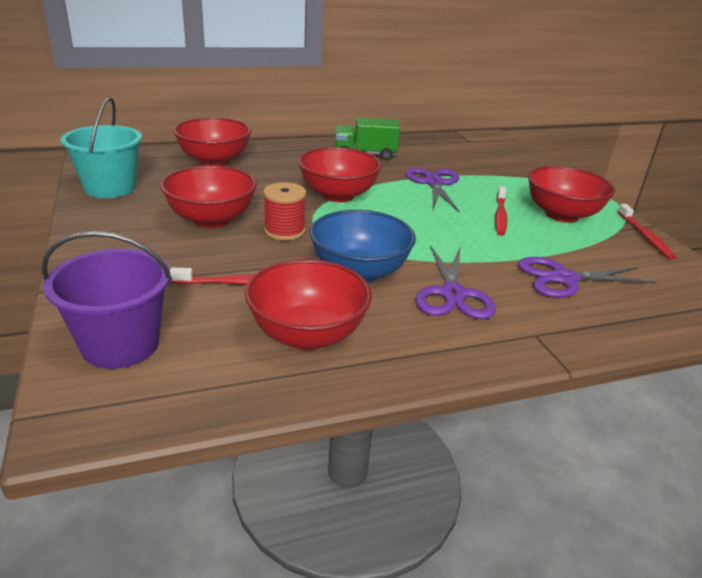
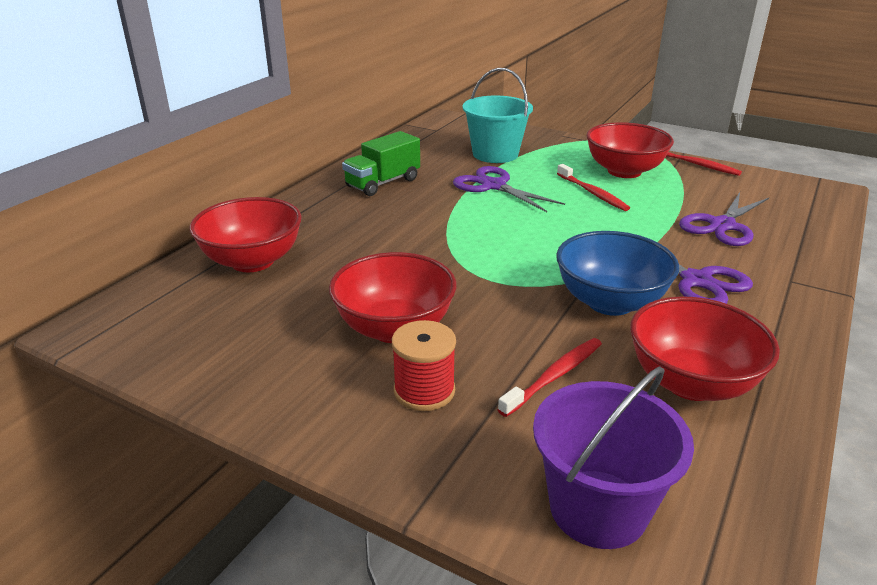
camera: 40 degrees left, 0 degrees up
turquoise bucket [61,97,142,198] -> turquoise bucket moved to [463,68,533,163]
red spool [263,182,306,240] -> red spool moved to [392,320,456,411]
red bowl [298,147,382,202] -> none

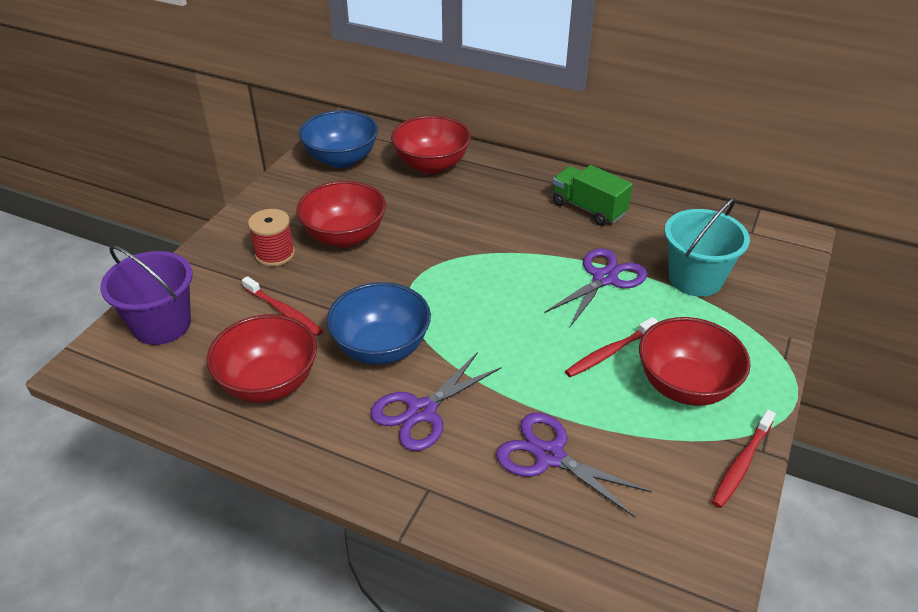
camera: 85 degrees right, 10 degrees up
none -> blue bowl [299,110,378,168]

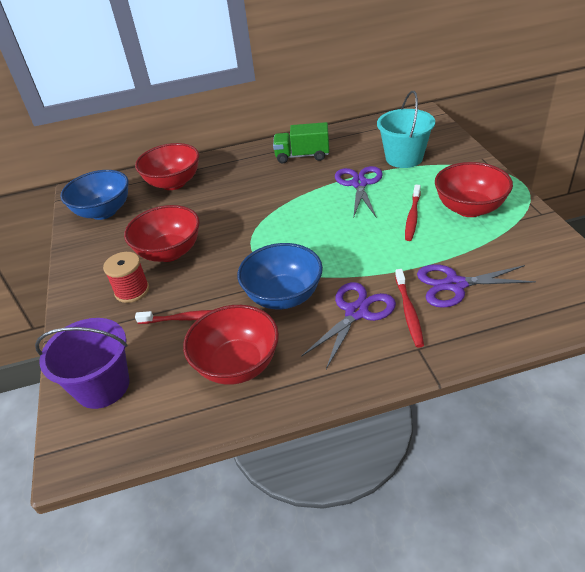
camera: 35 degrees left, 0 degrees up
purple scissors [370,352,502,451] -> purple scissors turned 150 degrees counterclockwise [301,282,396,369]
red toothbrush [712,410,776,508] -> red toothbrush moved to [395,269,424,348]

